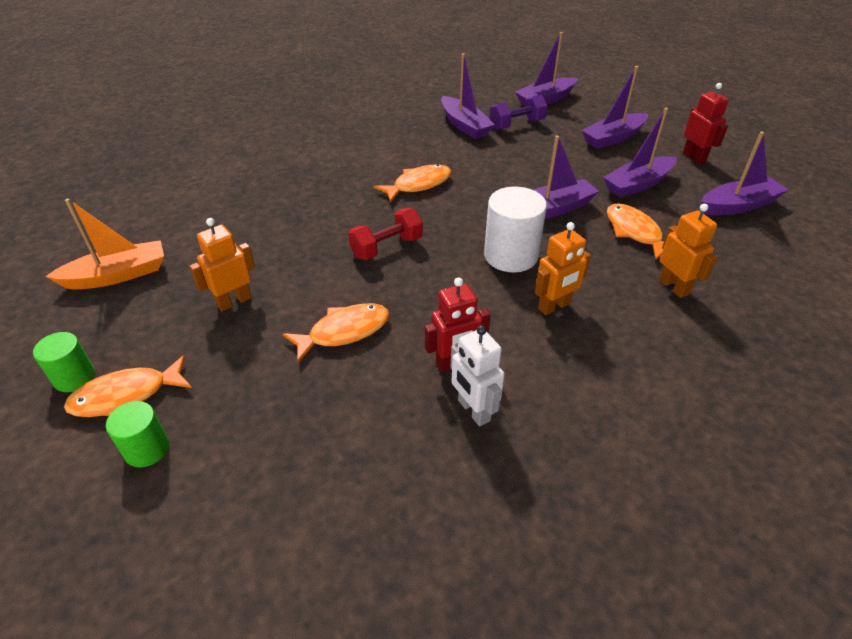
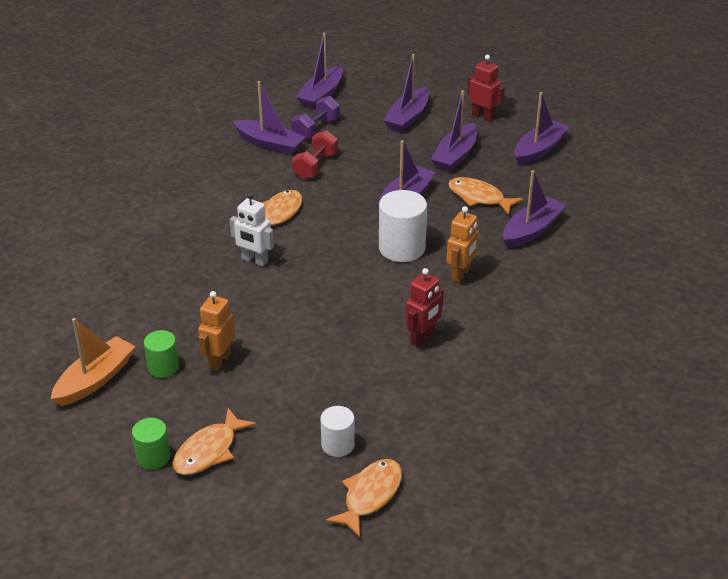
camera: 30 degrees left, 5 degrees down
green cylinder [106,401,169,467] -> green cylinder moved to [144,330,179,378]
orange fish [283,303,390,363] -> orange fish moved to [326,459,402,537]
red dumbbell [348,208,423,260] -> red dumbbell moved to [292,130,338,179]
white robot [451,325,505,426] -> white robot moved to [230,193,274,266]
orange robot [659,204,717,298] -> purple boat [503,170,566,248]
none -> white cylinder [321,406,355,457]

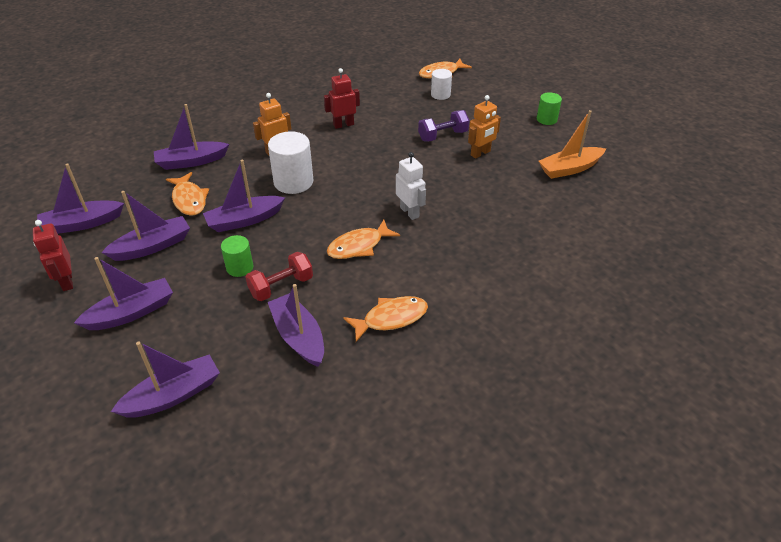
camera: 150 degrees left, 5 degrees up
green cylinder [144,330,179,378] -> green cylinder moved to [221,235,254,277]
orange fish [173,408,256,475] -> orange fish moved to [343,296,428,342]
purple dumbbell [291,96,340,140] -> purple dumbbell moved to [418,110,469,142]

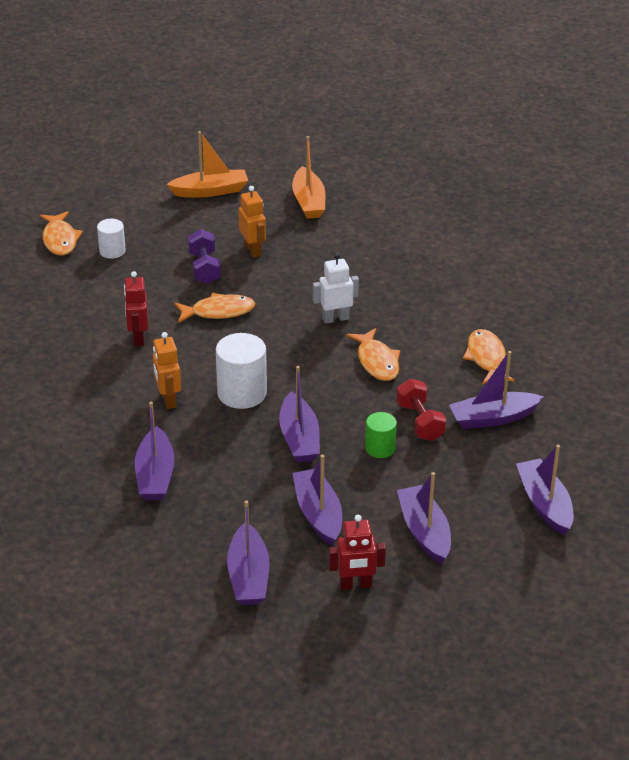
camera: 75 degrees left, 5 degrees down
orange fish [166,172,209,216] -> orange fish moved to [175,293,255,323]
green cylinder [537,92,562,125] -> orange boat [166,131,248,198]

